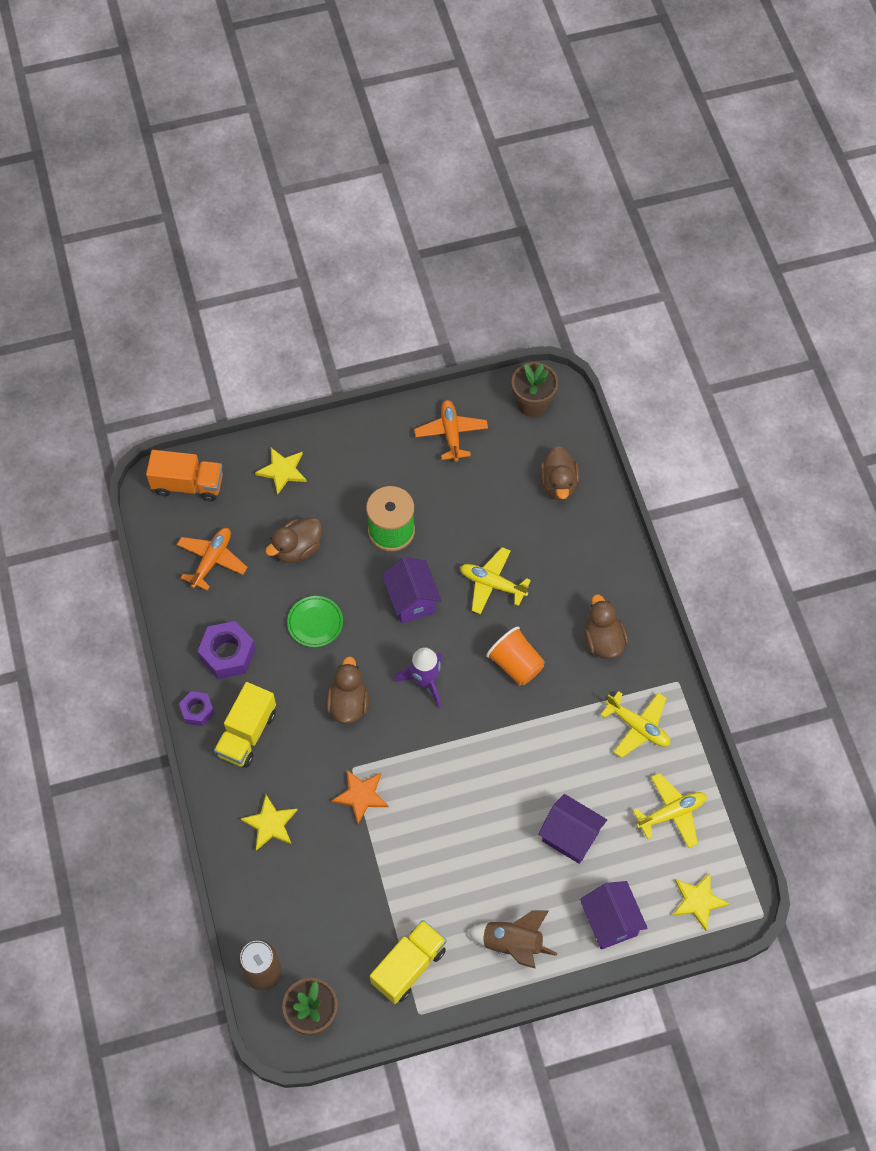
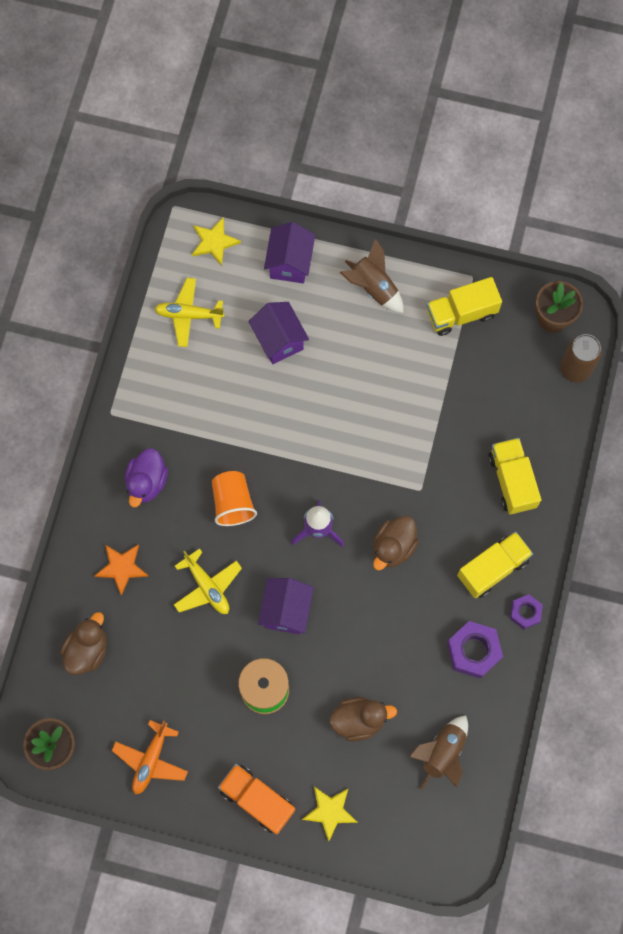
camera: 150 degrees left, 10 degrees up
orange truck [146,450,223,501] -> orange truck moved to [218,764,295,835]
orange plane [177,528,248,591] -> brown rocket [408,715,468,790]
yellow star [241,795,297,851] -> yellow truck [488,438,541,514]
green plate [287,596,343,647] -> none
orange star [332,769,389,824] -> orange star moved to [95,544,148,596]
brown duck [584,594,629,659] -> purple duck [125,448,168,507]
yellow plane [601,691,670,758] -> none

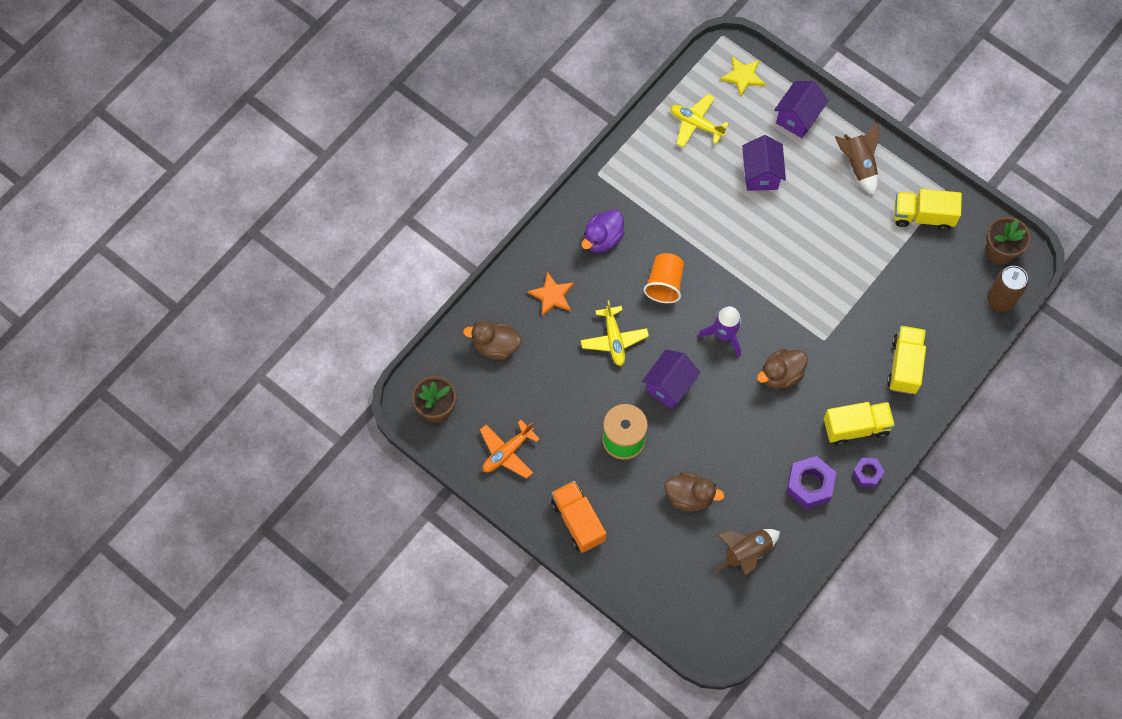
camera: 25 degrees right, 5 degrees down
brown duck [60,612,107,675] -> brown duck turned 135 degrees counterclockwise [463,321,522,360]
yellow star [302,787,358,841] -> none

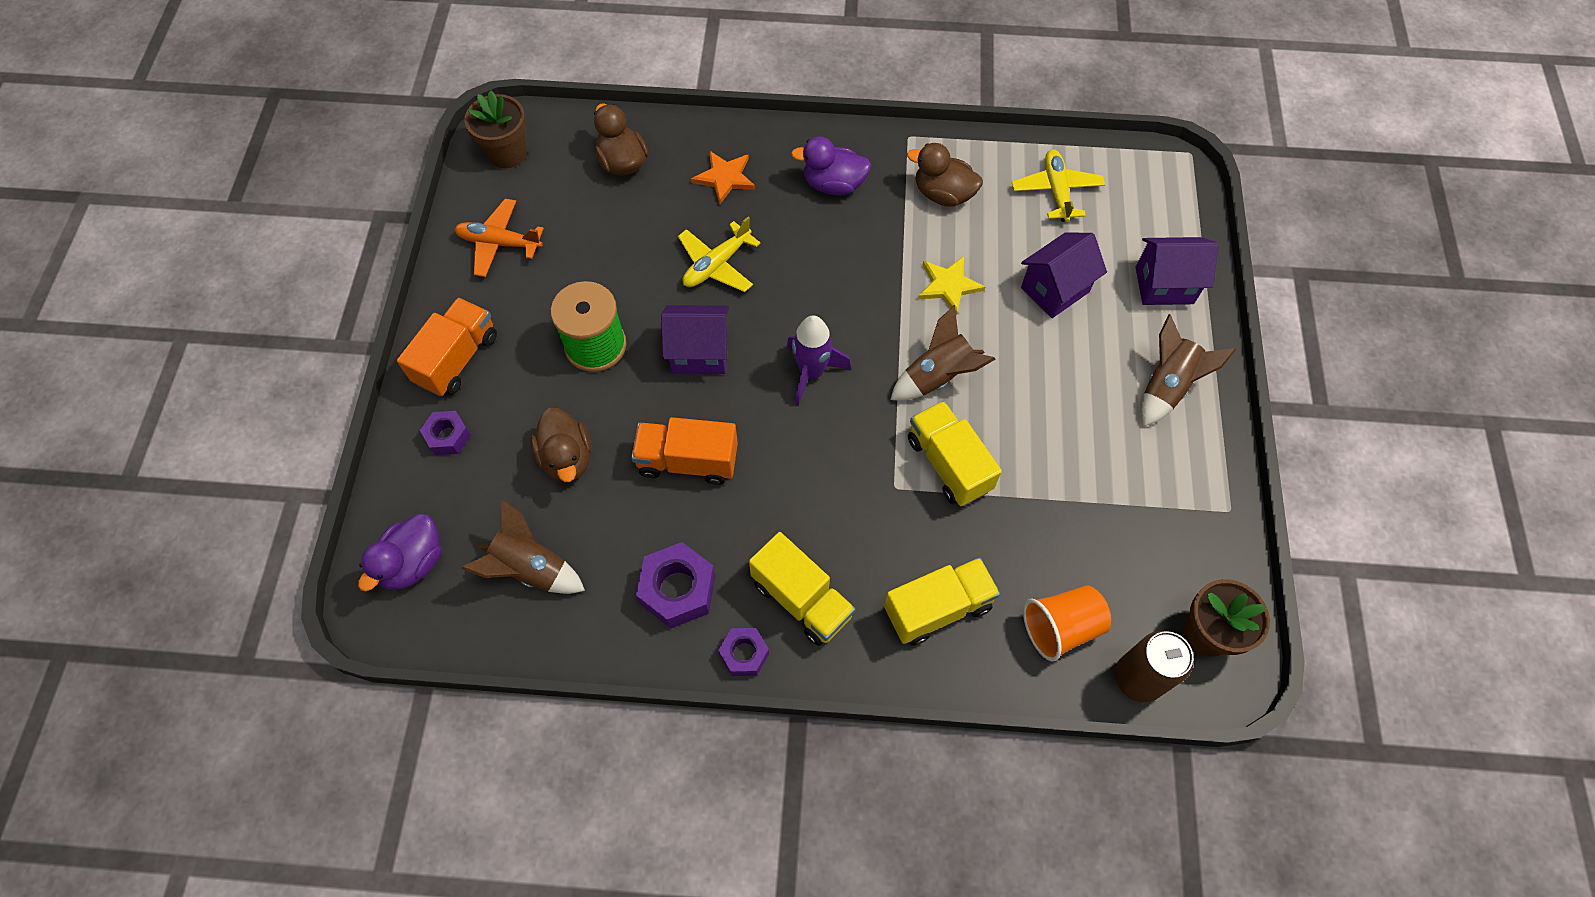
camera: 55 degrees right, 5 degrees down
orange cup [644,253,684,303] -> orange cup moved to [1023,585,1111,661]
yellow star [720,56,765,97] -> yellow star moved to [918,256,985,316]
brown duck [757,349,808,389] -> brown duck moved to [907,143,983,207]
yellow truck [894,189,962,231] -> yellow truck moved to [908,401,1002,506]
none -> purple duck [358,513,441,591]
none -> purple nut [420,411,471,455]
none -> orange truck [631,417,738,485]
none -> brown rocket [890,305,996,401]

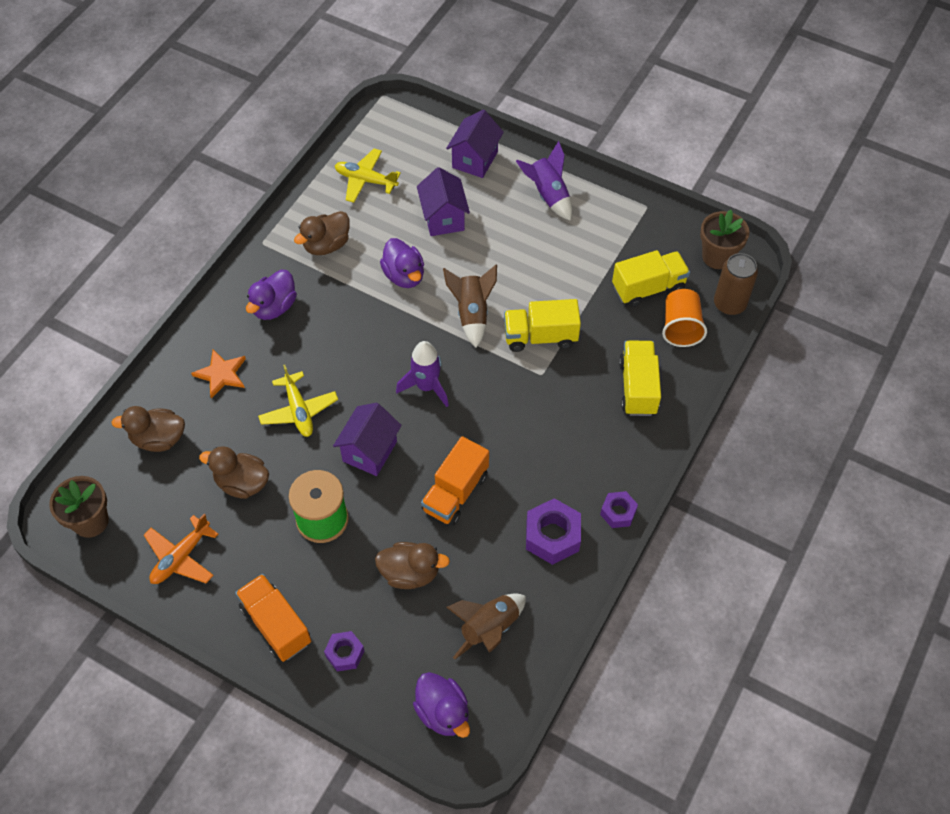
camera: 65 degrees left, 5 degrees down
yellow truck [749,532,855,646] -> yellow truck moved to [612,250,690,308]
yellow star [918,256,985,316] -> purple duck [380,238,424,288]
brown rocket [1141,314,1236,427] -> purple rocket [516,141,572,221]
none -> brown duck [199,446,269,499]

